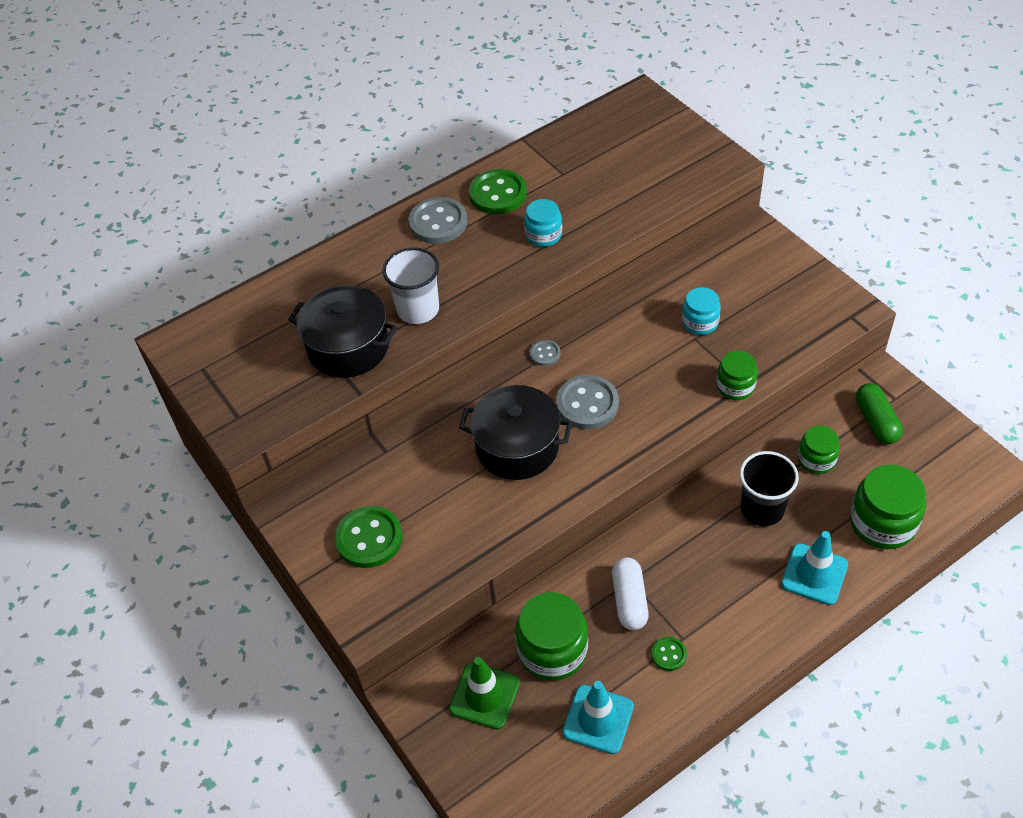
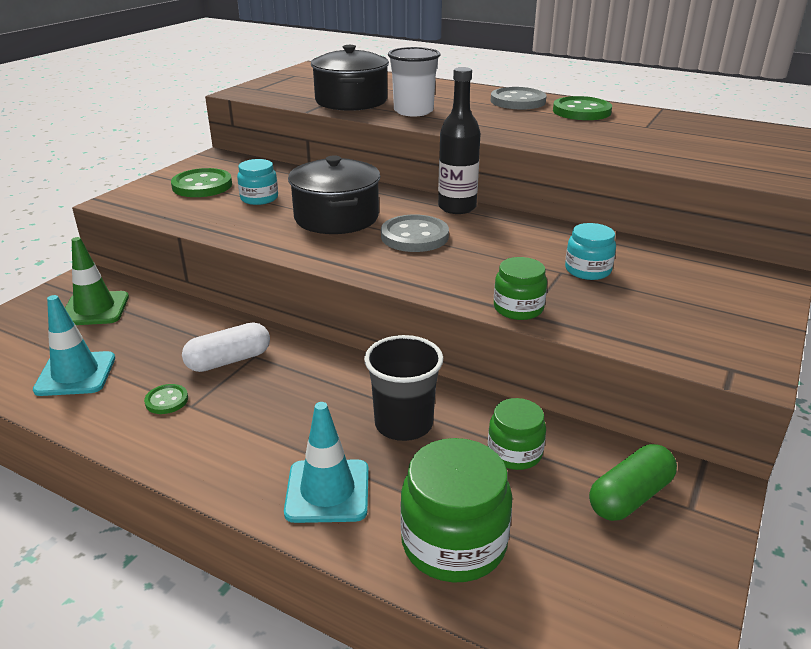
camera: 60 degrees right, 20 degrees down
green jar [515,592,588,681] -> none
turquoise jar [524,199,562,247] -> turquoise jar moved to [237,159,278,205]
grey button [529,340,561,366] -> black bottle [438,67,481,214]

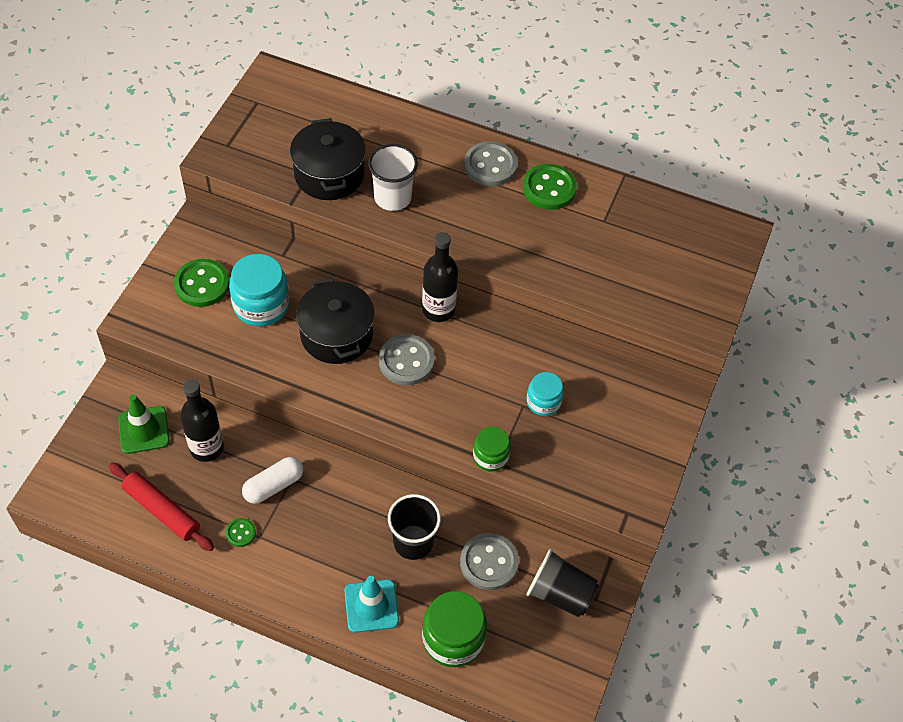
camera: 10 degrees left, 25 degrees up
turquoise traffic cone [33,295,115,396] -> red rolling pin [109,462,214,551]
turquoise jar [237,159,278,205] -> turquoise jar [229,254,290,326], size x1.67
green jar [488,398,546,470] -> grey button [460,533,519,590]
green capsule [589,444,677,521] -> black cup [526,549,599,617]
none -> black bottle [180,379,224,462]

